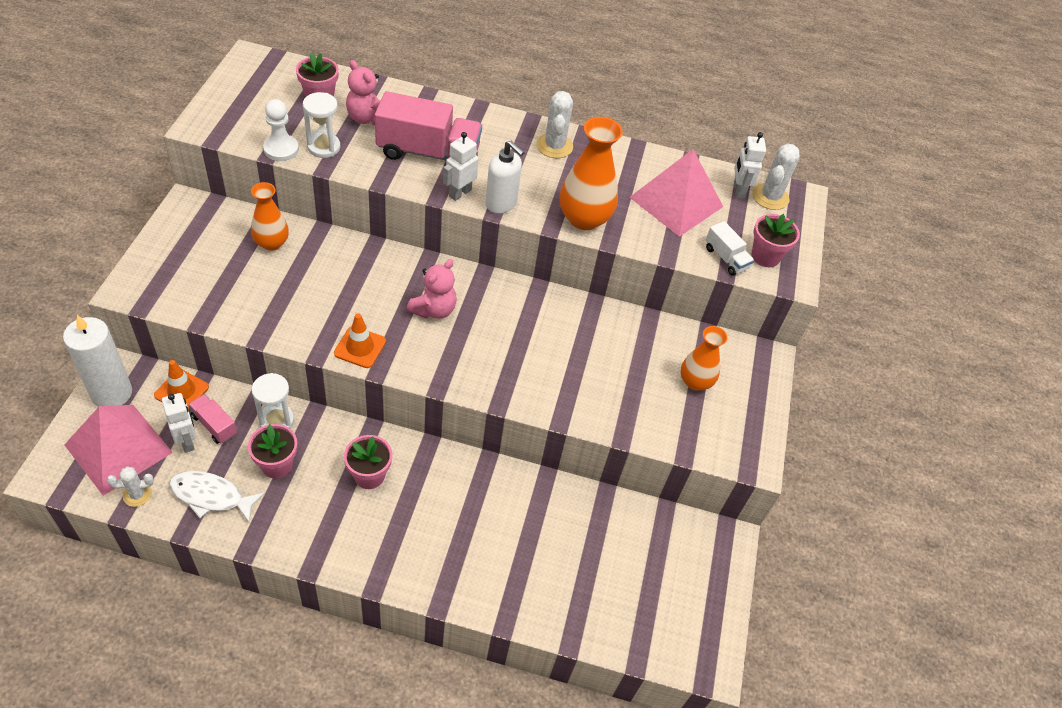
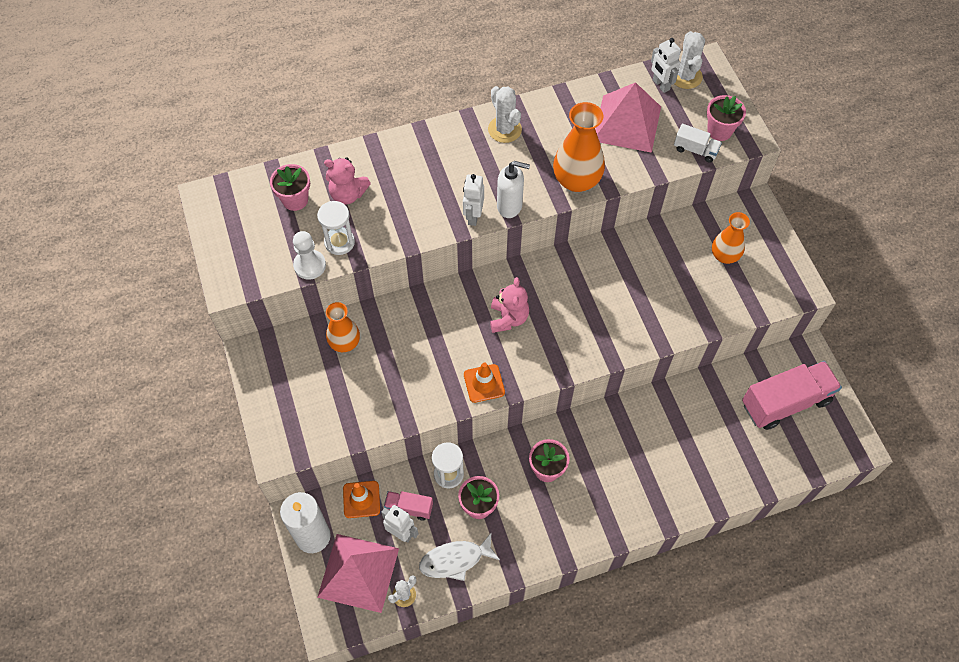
camera: 25 degrees left, 10 degrees up
pink truck [375,91,482,160] -> pink truck moved to [742,361,842,430]

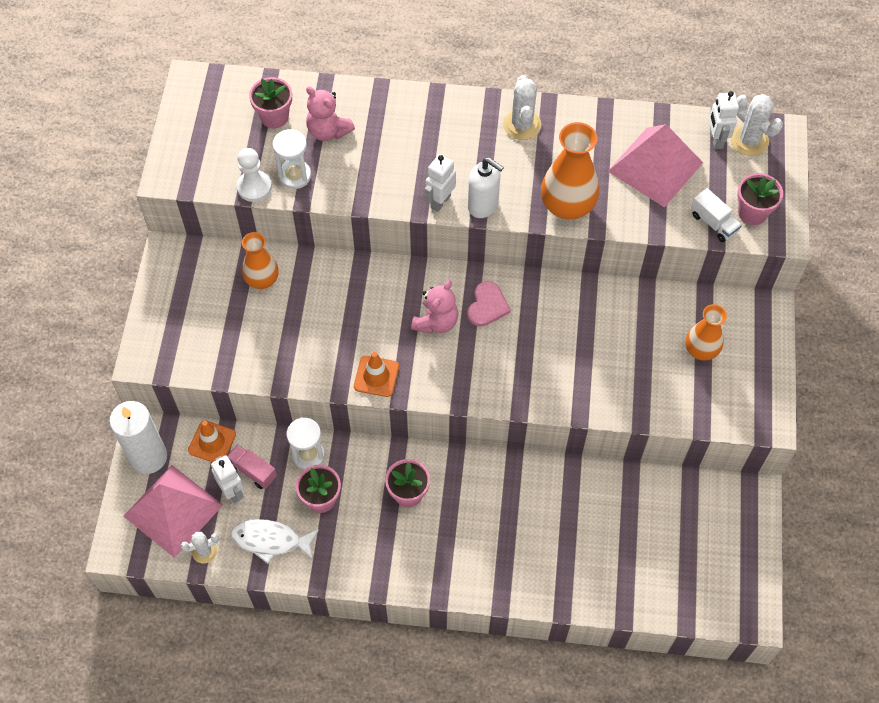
camera: 25 degrees right, 0 degrees up
white cactus [674,31,705,89] -> white cactus turned 60 degrees counterclockwise [730,94,783,156]
pink truck [742,361,842,430] -> none
none -> pink heart [467,281,511,327]

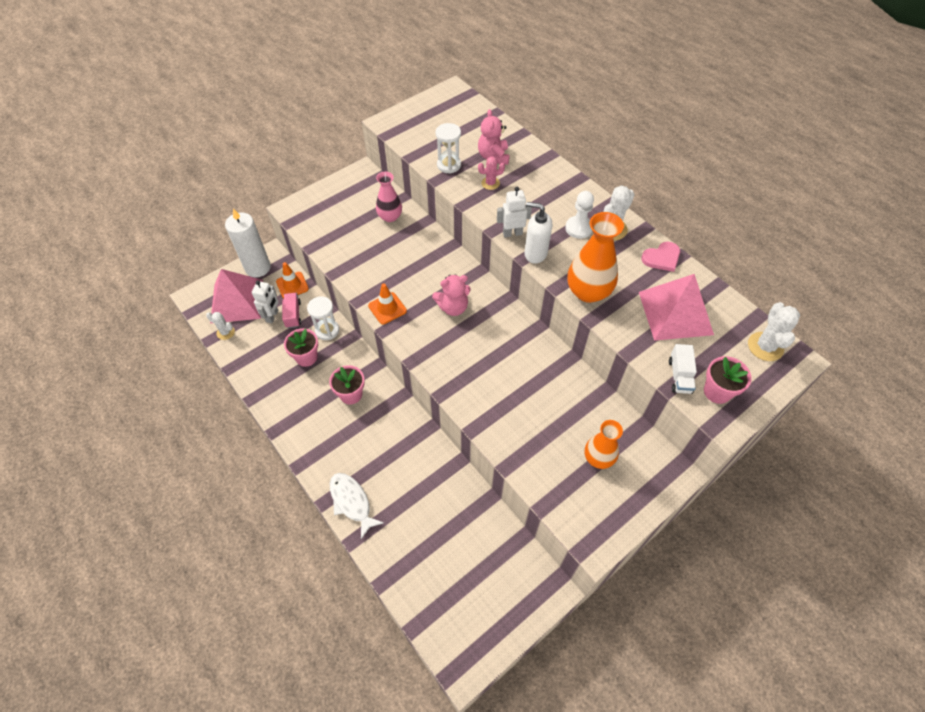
camera: 45 degrees right, 5 degrees down
white fish [230,519,319,564] -> white fish moved to [330,473,384,539]
white pawn [237,148,272,202] -> white pawn moved to [565,191,594,239]
orange vase [242,232,279,289] -> pink vase [376,172,402,222]
pink flower pot [249,77,292,128] -> none
pink heart [467,281,511,327] -> pink heart moved to [641,242,680,272]
white soap dispenser [468,157,504,218] -> white soap dispenser turned 120 degrees clockwise [525,202,552,264]
white robot [709,91,739,149] -> none
none -> pink cactus [478,156,505,190]

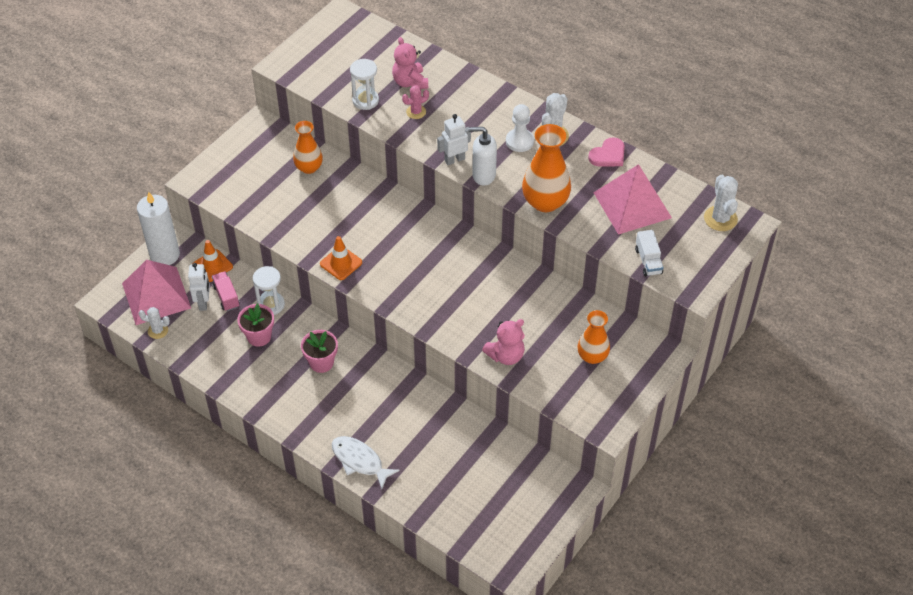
camera: 15 degrees left, 5 degrees down
pink vase [376,172,402,222] -> orange vase [293,121,323,174]
pink teddy bear [432,275,471,316] -> pink teddy bear moved to [482,319,525,365]
pink flower pot [704,356,752,404] -> none

